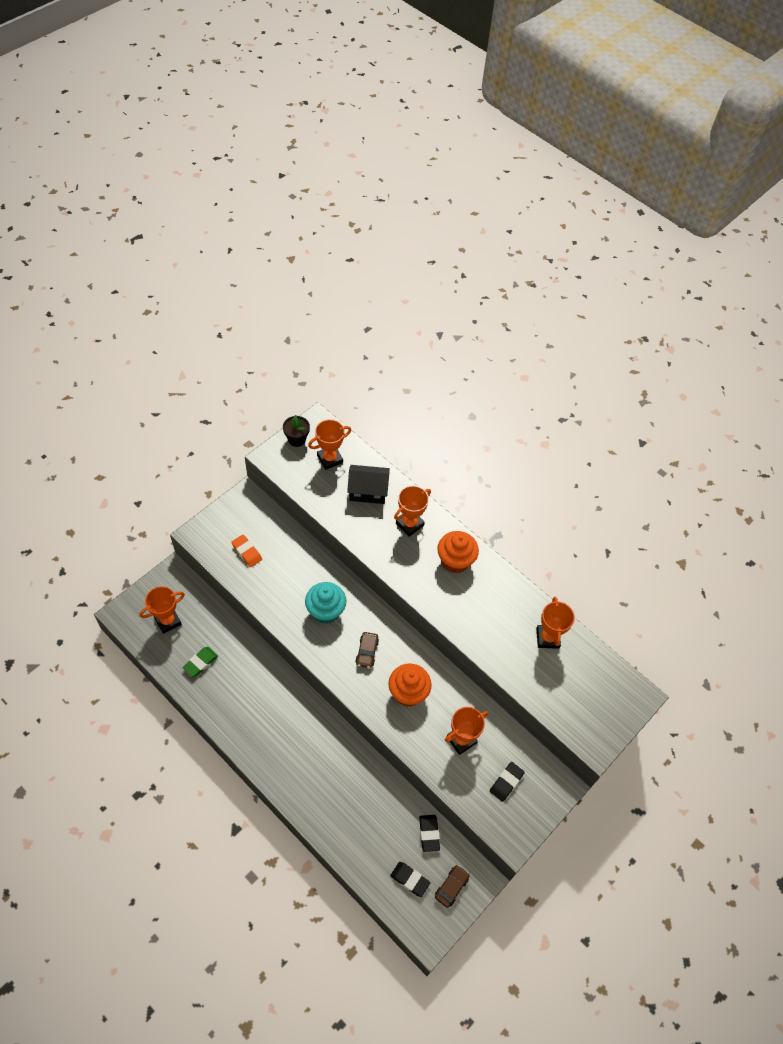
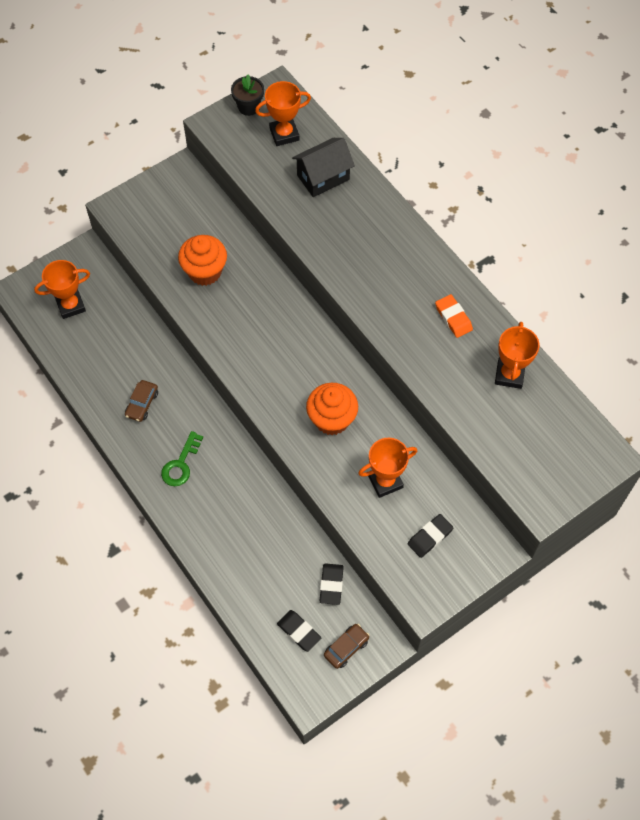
camera: 15 degrees right, 5 degrees up
green eraser [183,647,218,677] -> none
orange eraser [231,534,262,567] -> orange eraser moved to [435,294,473,338]
turquoise cupcake [305,582,346,624] -> none
black house [347,465,390,504] -> black house turned 45 degrees counterclockwise [292,138,355,197]
brown car [355,632,379,668] -> brown car moved to [125,380,158,422]
orange trophy [394,486,431,537] -> none
orange cupcake [437,531,479,573] -> orange cupcake moved to [178,235,227,286]
none -> green key [161,431,203,486]

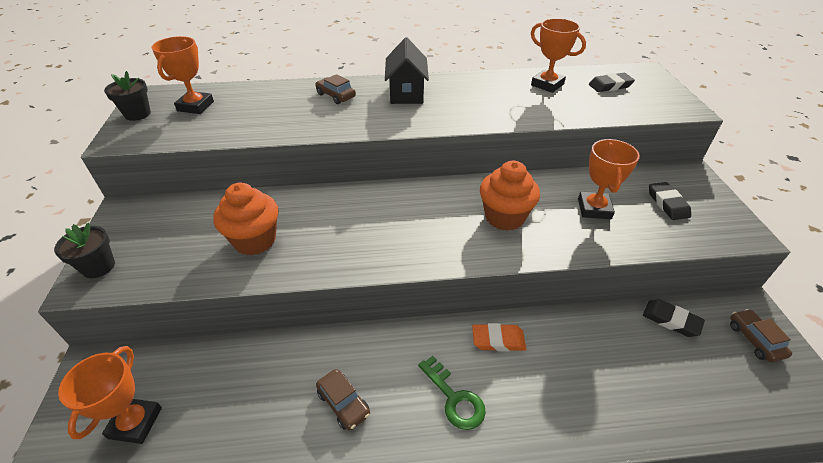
camera: 60 degrees left, 20 degrees down
black eraser [277,610,321,652] -> black eraser moved to [589,73,635,92]
black house [292,138,355,197] -> black house moved to [385,37,429,104]
orange eraser [435,294,473,338] -> orange eraser moved to [472,323,526,351]
none -> black flower pot [54,223,115,278]
none -> brown car [315,74,356,104]

